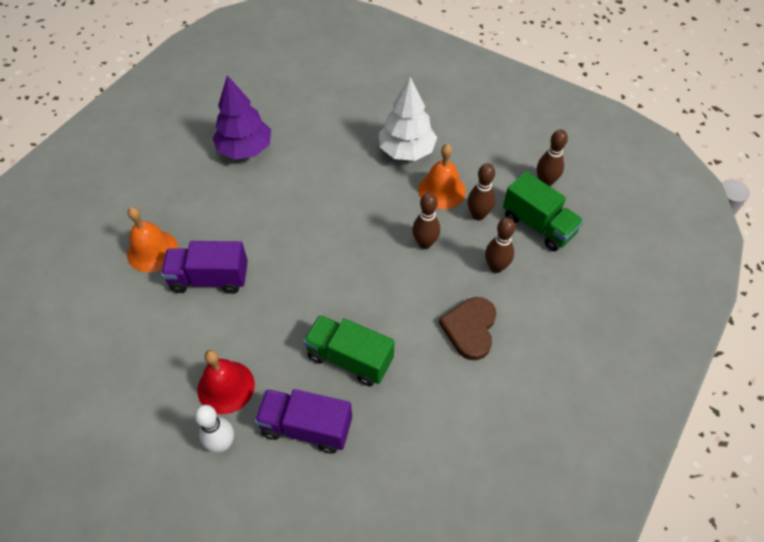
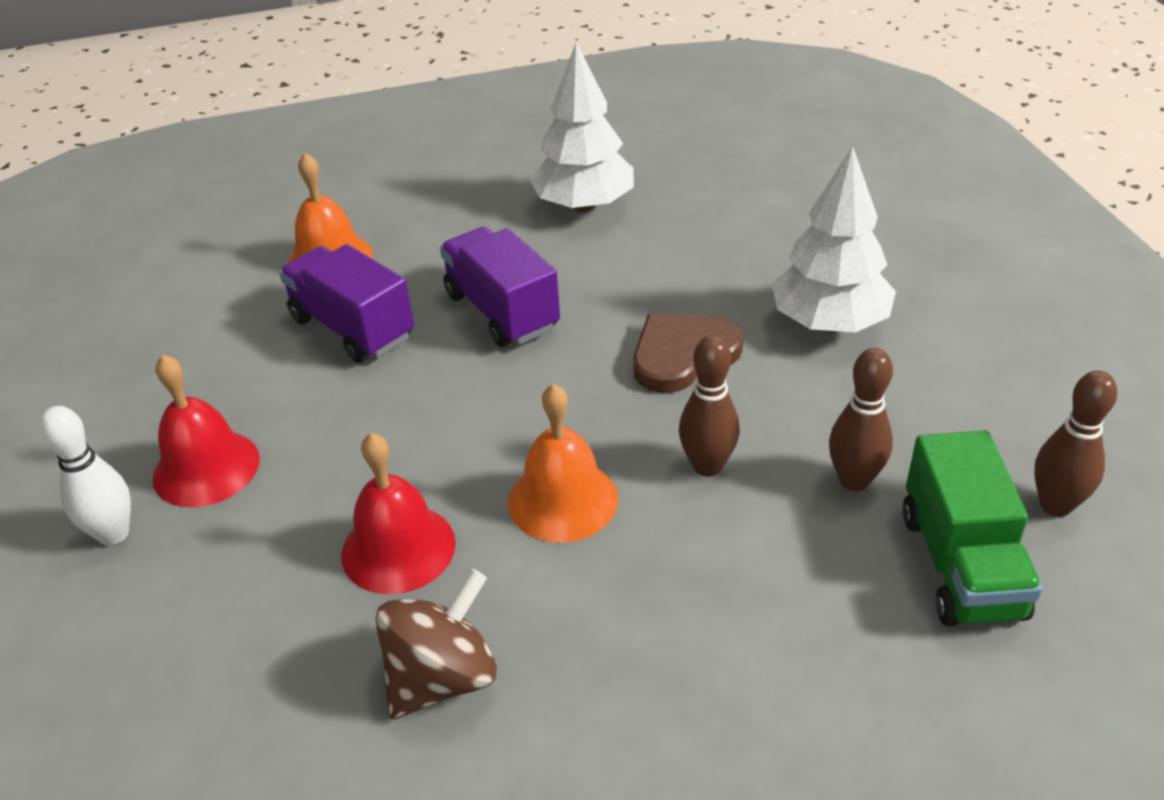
camera: 45 degrees right, 15 degrees down
purple tree [213,75,271,160] -> white tree [530,43,634,212]
purple truck [255,389,352,454] -> purple truck moved to [440,227,560,347]
green truck [303,315,394,386] -> red bell [341,433,456,594]
orange bell [418,144,466,209] -> orange bell moved to [508,383,618,543]
brown heart [439,297,496,360] -> brown heart moved to [633,314,743,393]
brown bowling pin [485,218,516,273] -> none
none -> brown spinning top [376,569,497,719]

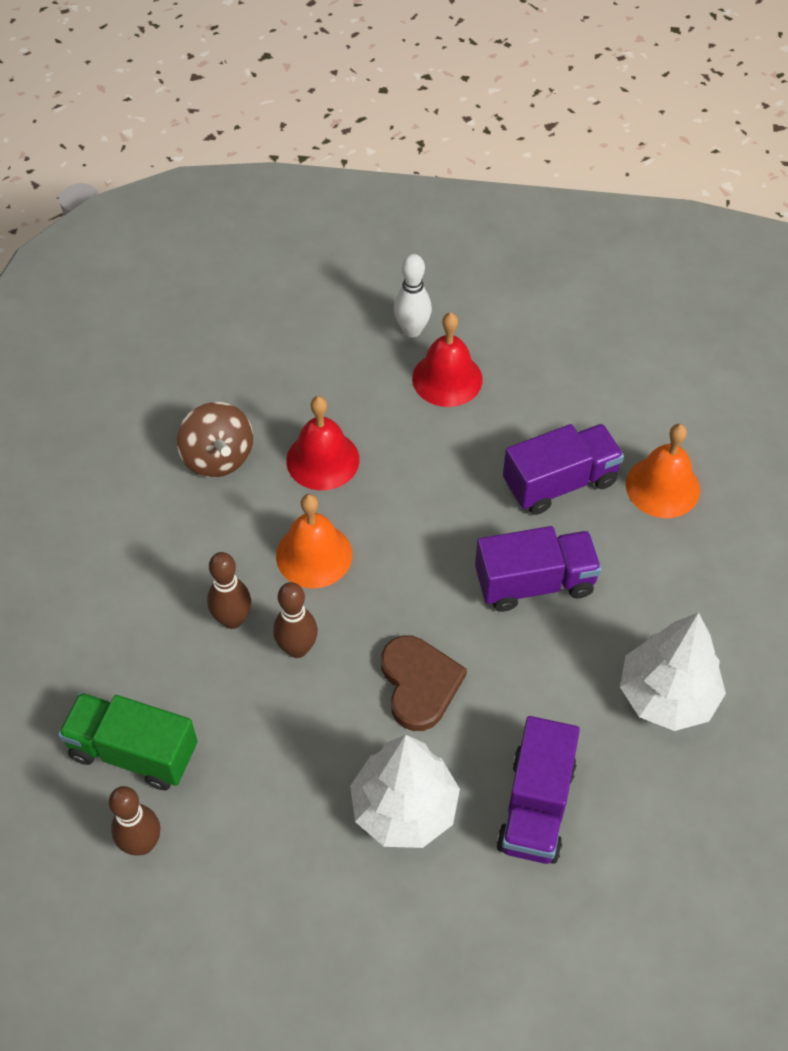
camera: 110 degrees right, 15 degrees up
brown bowling pin [829,348,893,491] -> brown bowling pin moved to [207,552,251,629]
none -> purple truck [497,716,580,864]

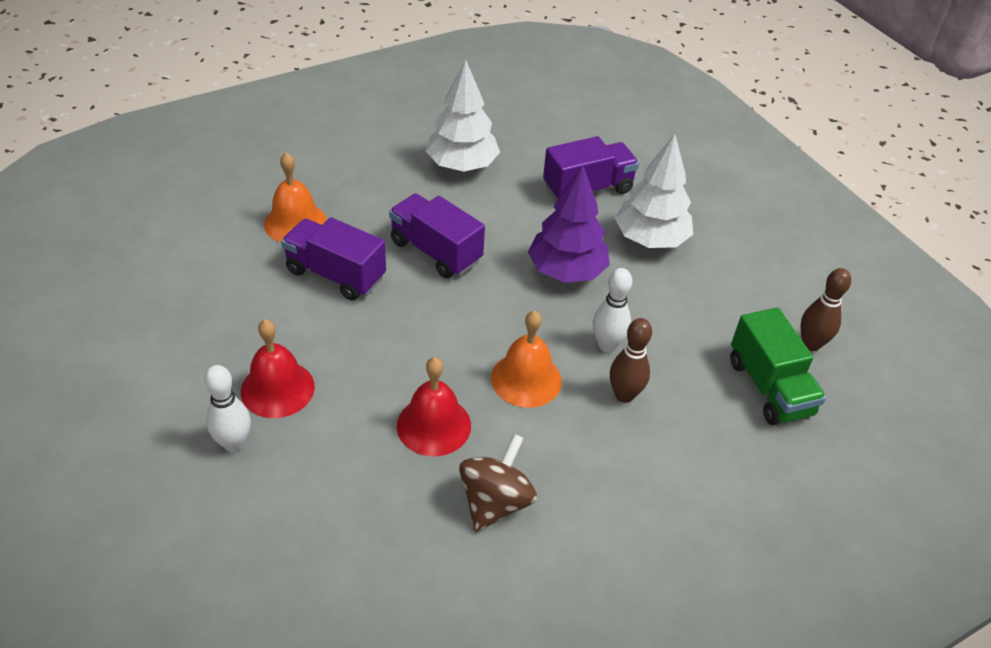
camera: 130 degrees left, 10 degrees down
brown bowling pin [273,582,318,658] -> white bowling pin [593,268,632,352]
brown heart [381,636,467,731] -> purple tree [528,165,610,283]

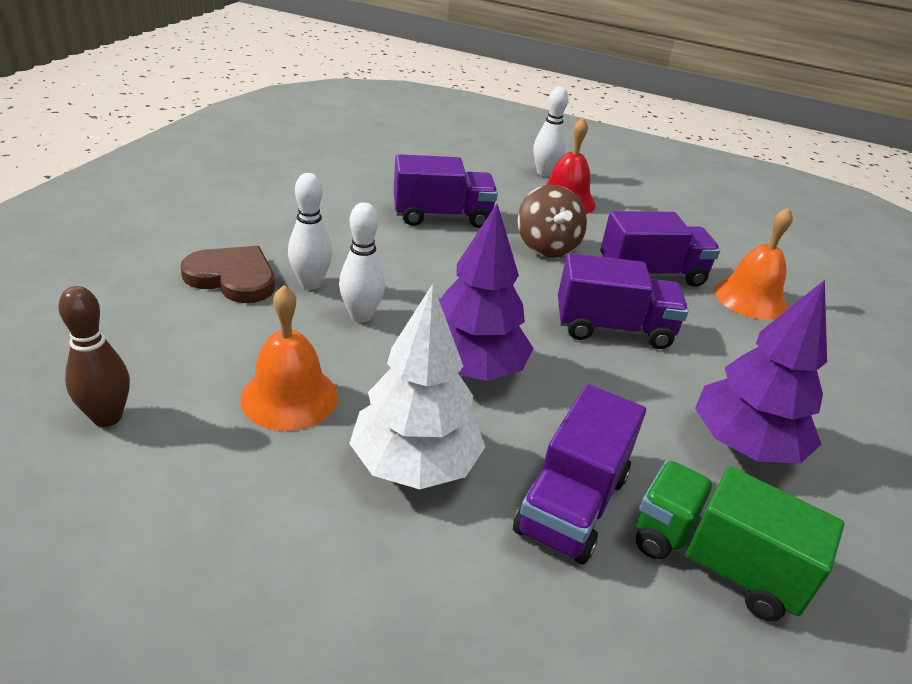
camera: 140 degrees right, 10 degrees down
red bell [397,357,471,456] -> purple truck [394,154,498,228]
white tree [426,60,500,172] -> purple tree [695,280,827,464]
brown spinning top [459,434,537,532] -> brown spinning top moved to [518,185,587,258]
orange bell [491,311,562,408] -> orange bell moved to [240,285,338,431]
brown bowling pin [610,318,652,403] -> white bowling pin [288,173,332,290]
green truck [730,308,826,425] -> green truck moved to [636,461,844,621]
none -> brown heart [180,246,275,303]

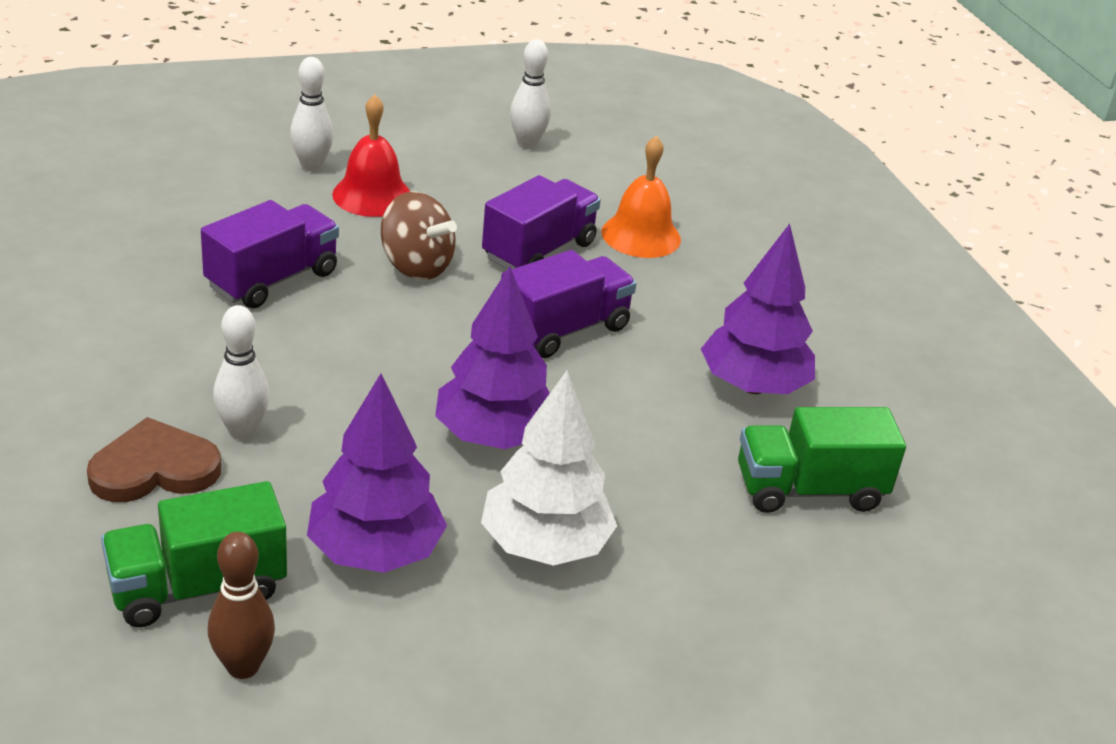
camera: 40 degrees left, 0 degrees up
orange bell [240,285,338,431] -> purple tree [307,374,447,573]
white bowling pin [339,202,385,323] -> white bowling pin moved to [510,39,551,149]
purple truck [513,384,646,565] -> none
none -> green truck [101,481,287,627]

